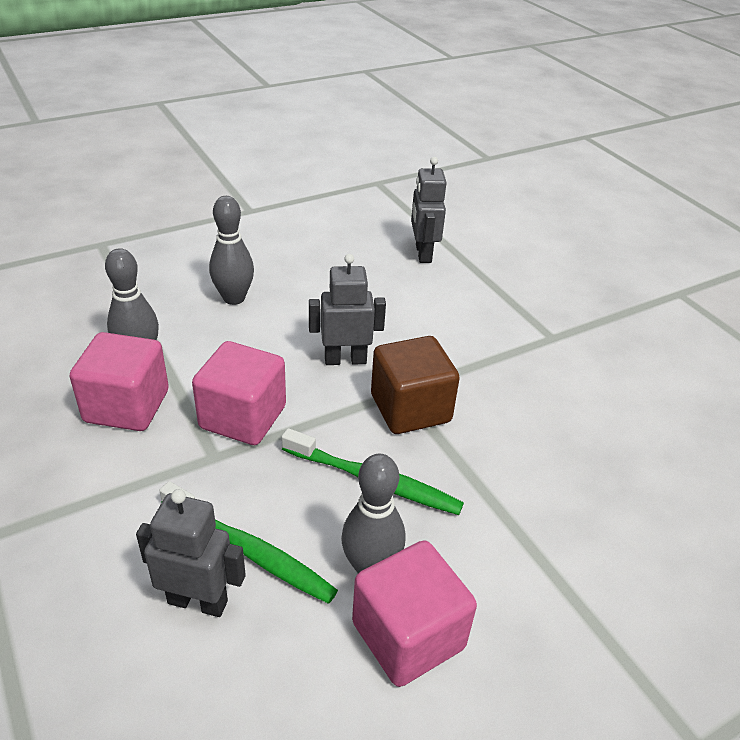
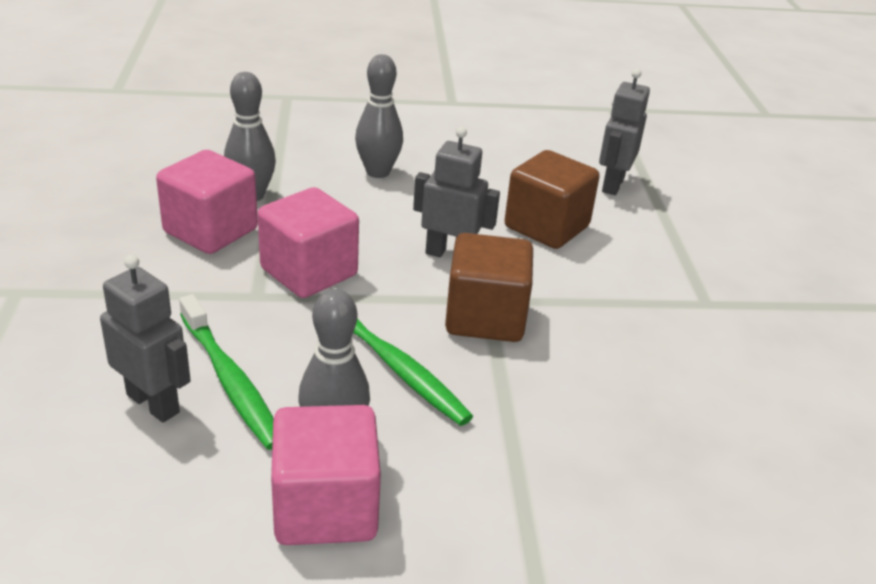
camera: 25 degrees right, 5 degrees down
none -> brown cube [505,150,600,249]

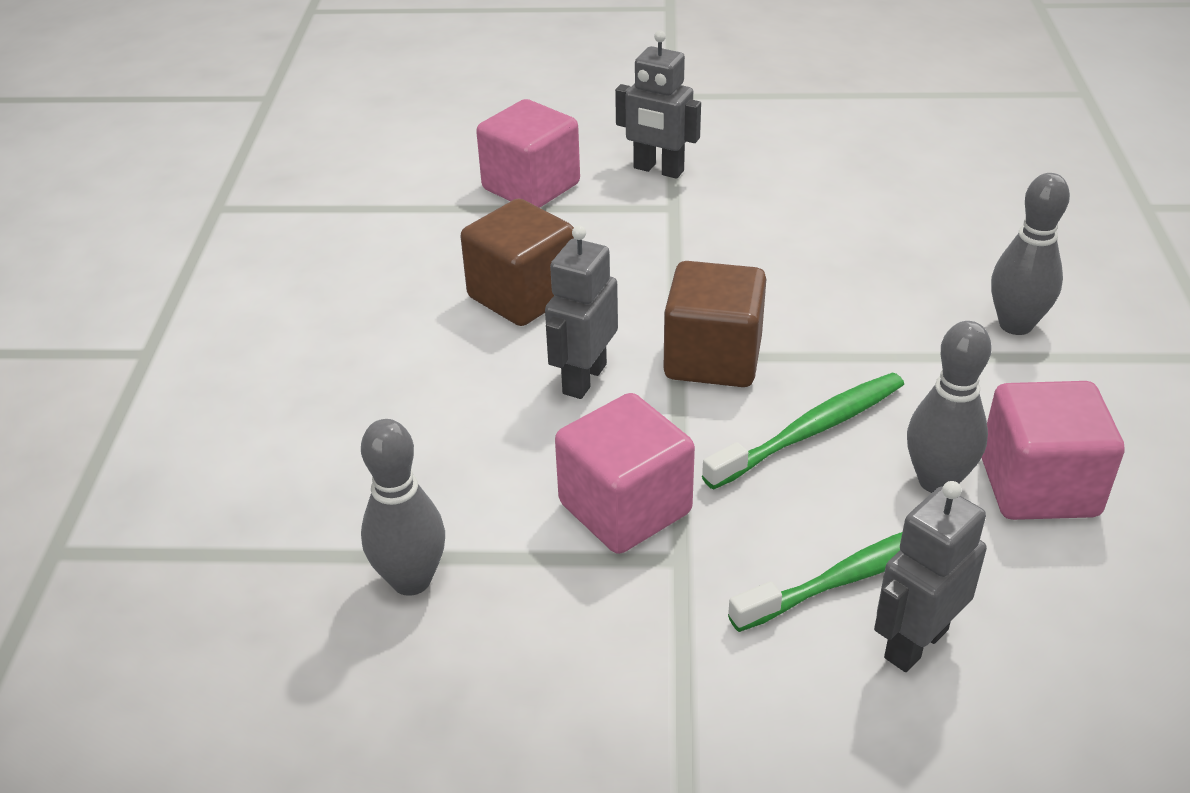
camera: 80 degrees left, 5 degrees up
pink cube [156,150,258,254] -> pink cube moved to [476,99,580,208]
grey bowling pin [355,54,403,178] -> grey bowling pin moved to [991,173,1070,335]
grey robot [599,69,650,195] -> grey robot moved to [615,31,701,179]

